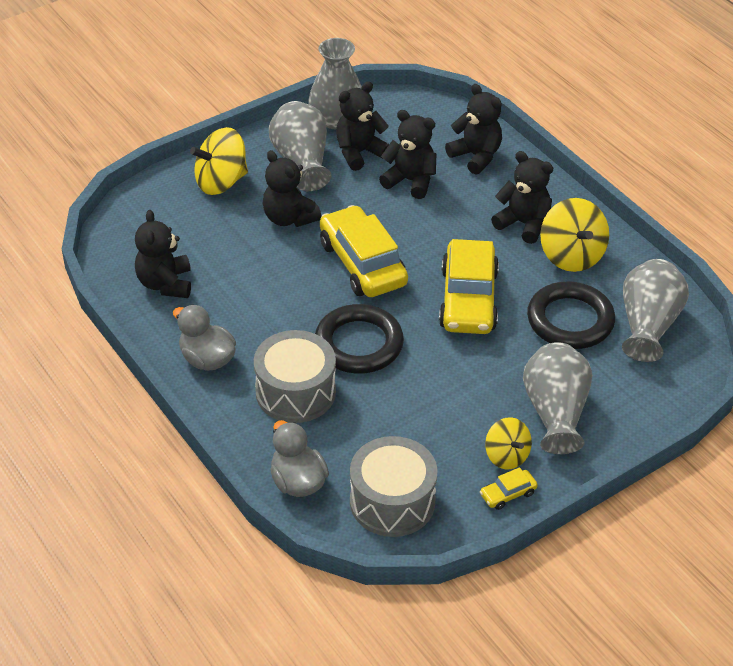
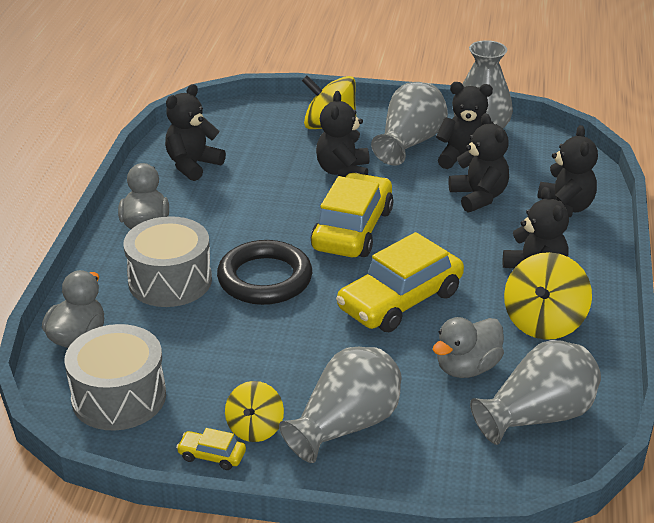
camera: 45 degrees right, 10 degrees down
black ring [527,281,615,349] -> grey duck [433,317,504,378]

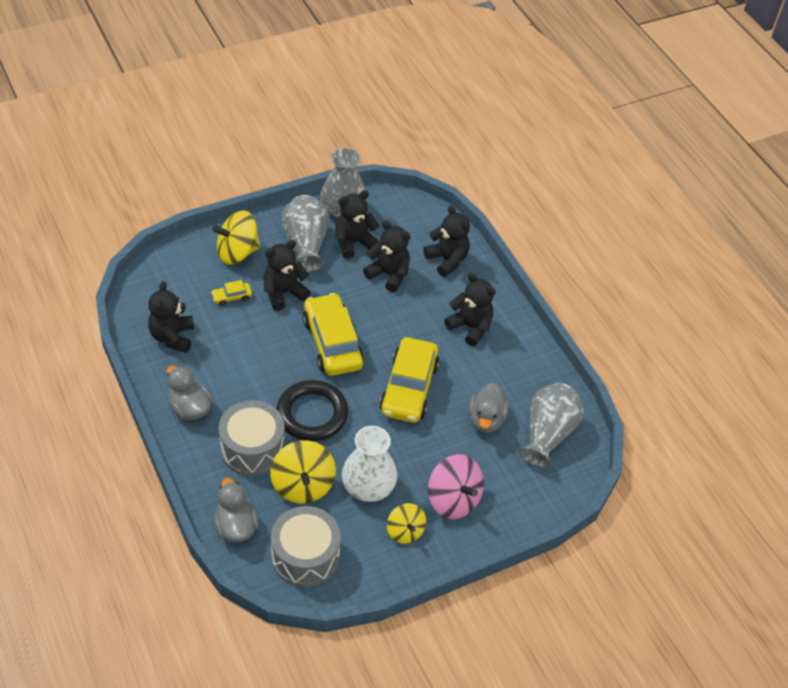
camera: 40 degrees left, 15 degrees up
yellow car [176,428,246,470] -> yellow car moved to [211,280,252,306]
grey vase [279,347,402,463] -> pink spinning top [428,454,484,519]
black teddy bear [316,91,370,177] -> black teddy bear turned 90 degrees clockwise [263,240,311,311]
yellow spinning top [504,252,592,340] -> yellow spinning top moved to [270,440,336,504]
none -> white vase [342,426,397,502]

